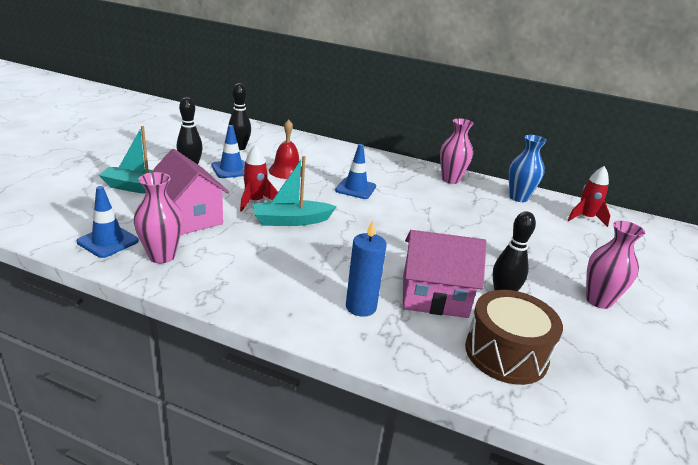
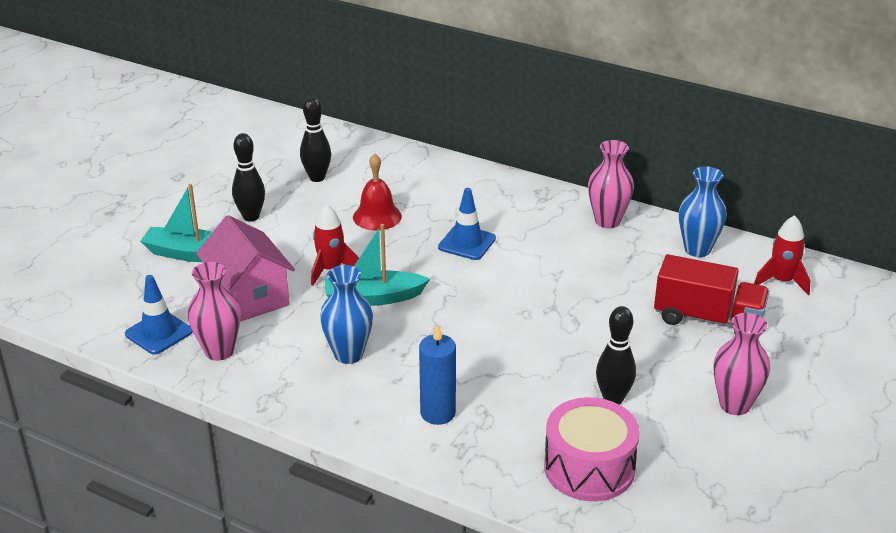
camera: 10 degrees right, 5 degrees up
blue traffic cone [211,125,245,178] -> none
pink house [403,230,486,318] -> none
brown drum [465,290,563,385] -> pink drum [544,397,640,501]
none -> blue vase [320,265,373,364]
none -> red truck [654,254,769,333]

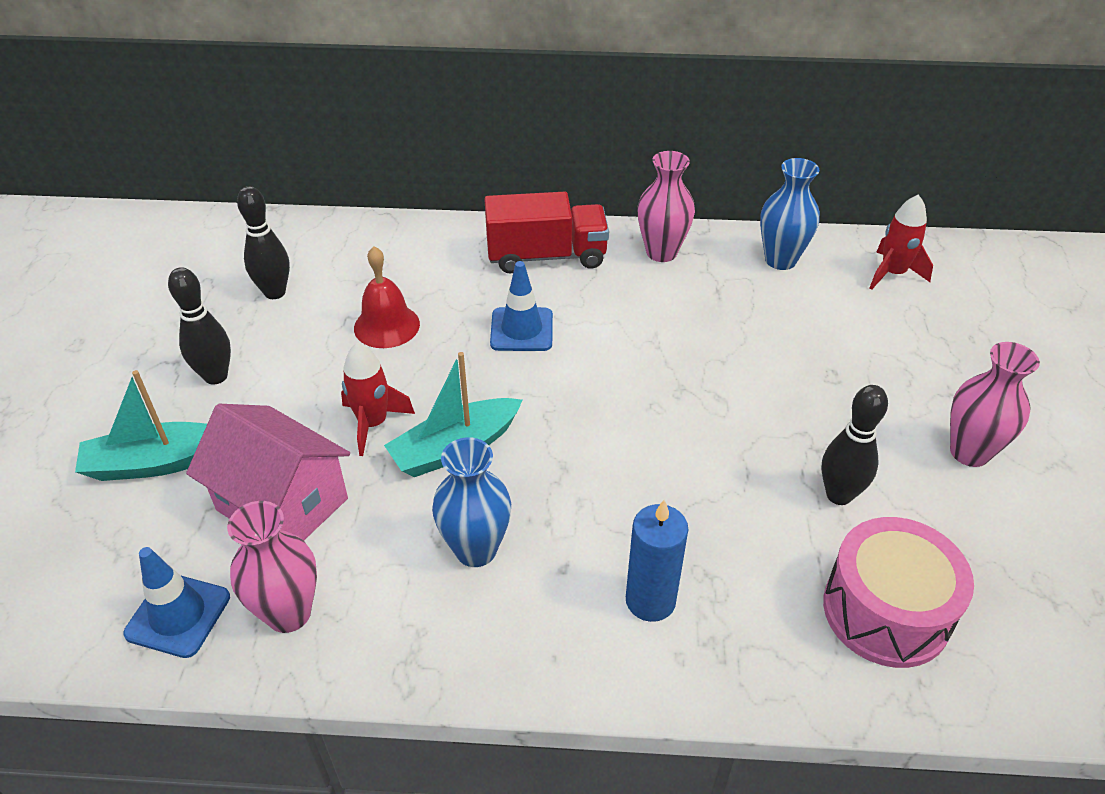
camera: 25 degrees left, 10 degrees up
red truck [654,254,769,333] -> red truck moved to [484,192,609,273]

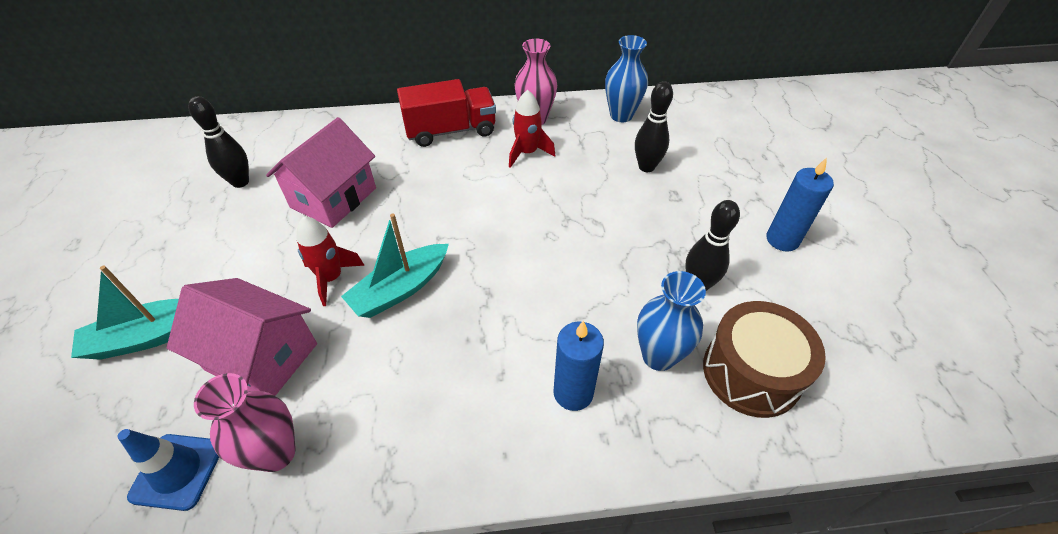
camera: 10 degrees left, 5 degrees up
black bowling pin [168,267,231,385] -> black bowling pin moved to [635,81,673,172]
red bell [354,246,420,348] -> pink house [266,117,376,228]
blue vase [432,437,511,567] -> blue vase moved to [637,271,706,371]
blue traffic cone [490,261,553,351] -> none
pink drum [823,517,974,668] -> brown drum [703,301,826,418]
red rocket [870,194,933,290] -> red rocket moved to [509,90,555,168]
pink vase [950,342,1040,467] -> blue candle [766,158,834,252]

